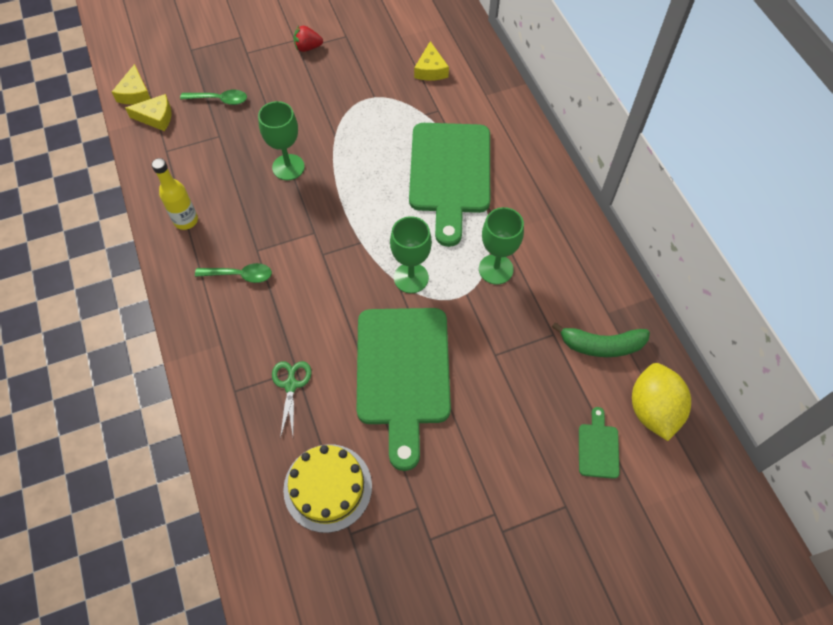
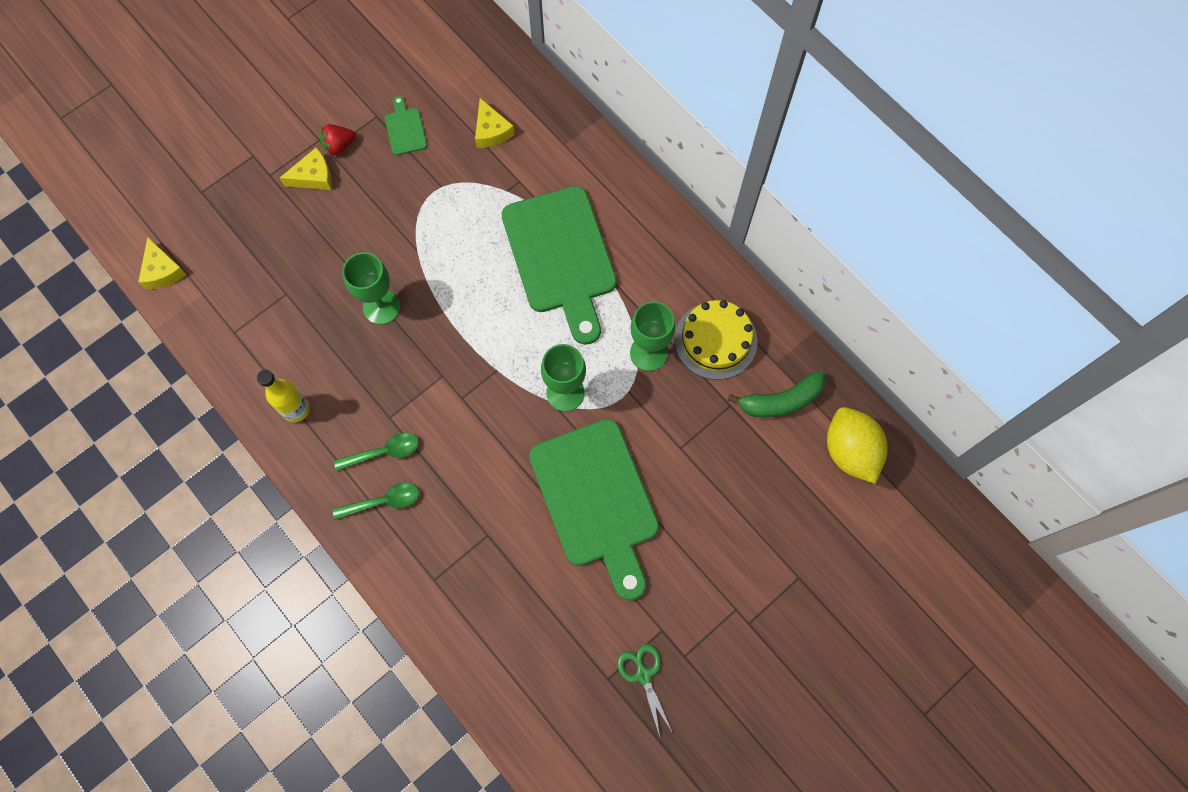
camera: 20 degrees left, 10 degrees up
yellow cheese [125,94,171,131] -> yellow cheese moved to [280,148,332,190]
green spoon [180,90,247,105] -> green spoon moved to [333,482,419,520]
green scissors [272,361,312,438] -> green scissors moved to [617,644,672,737]
yellow cake [283,444,372,533] -> yellow cake moved to [674,300,757,380]
green cutting board [579,407,620,479] -> green cutting board moved to [385,96,427,155]

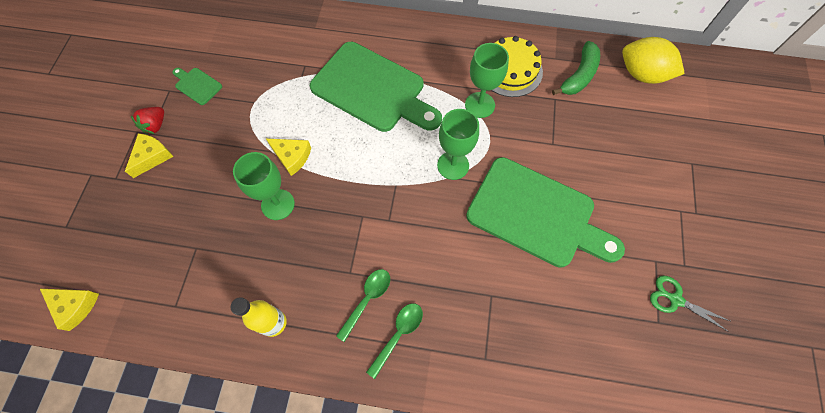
camera: 40 degrees left, 5 degrees down
yellow cheese [475,98,515,148] -> yellow cheese moved to [266,139,311,176]

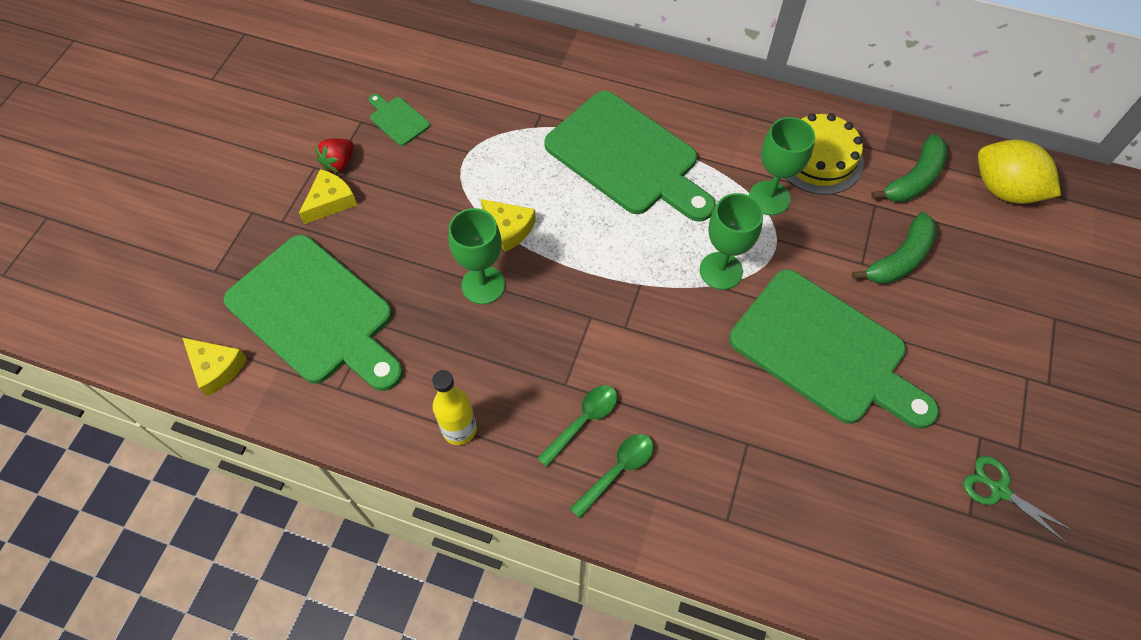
camera: 10 degrees right, 5 degrees down
none -> green cutting board [224,235,403,391]
none -> green banana [852,212,937,284]

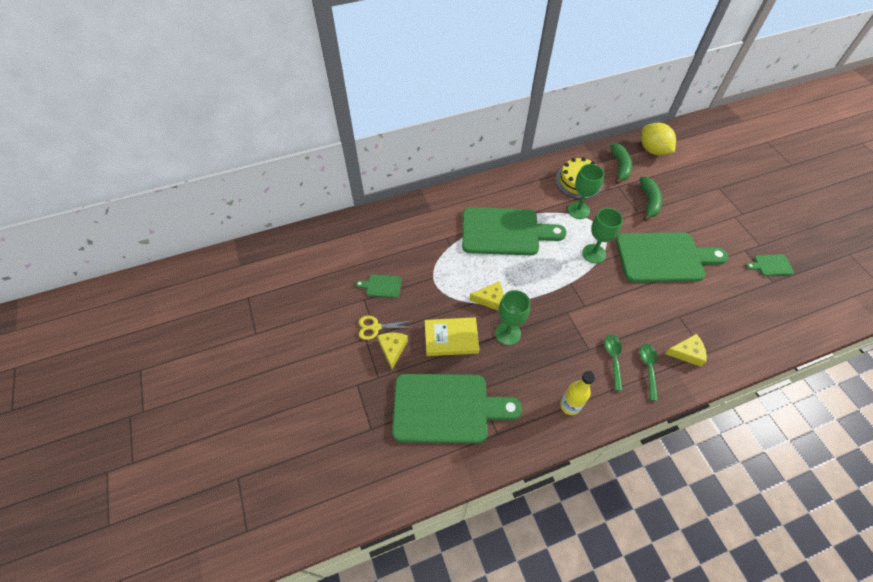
camera: 40 degrees left, 5 degrees down
yellow cheese [182,337,247,396] -> yellow cheese moved to [665,334,707,367]
red strawberry [315,139,354,173] -> yellow scissors [359,316,414,340]
green scissors [963,456,1073,543] -> green cutting board [746,254,794,276]
yellow lemon [978,140,1061,204] -> yellow lemon turned 60 degrees clockwise [641,123,676,155]
none -> yellow book [425,317,479,356]

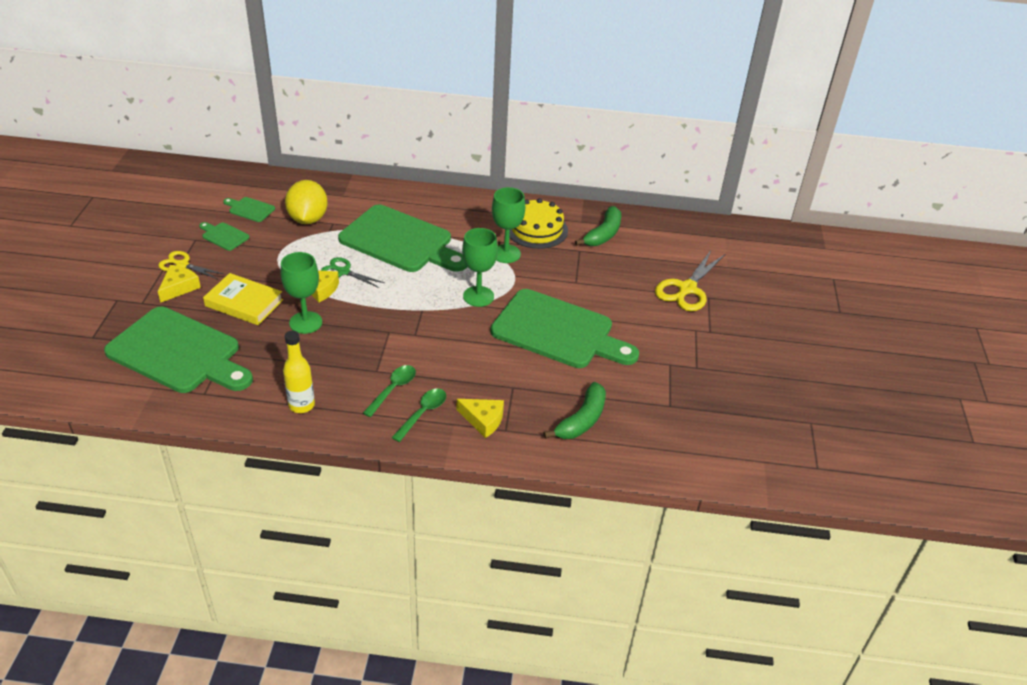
camera: 25 degrees right, 15 degrees down
green banana [640,177,662,221] -> green banana moved to [544,382,606,439]
yellow lemon [641,123,676,155] -> yellow lemon moved to [285,180,328,224]
green cutting board [746,254,794,276] -> green cutting board moved to [223,197,275,222]
none -> green scissors [321,257,385,288]
none -> yellow scissors [655,251,725,311]

